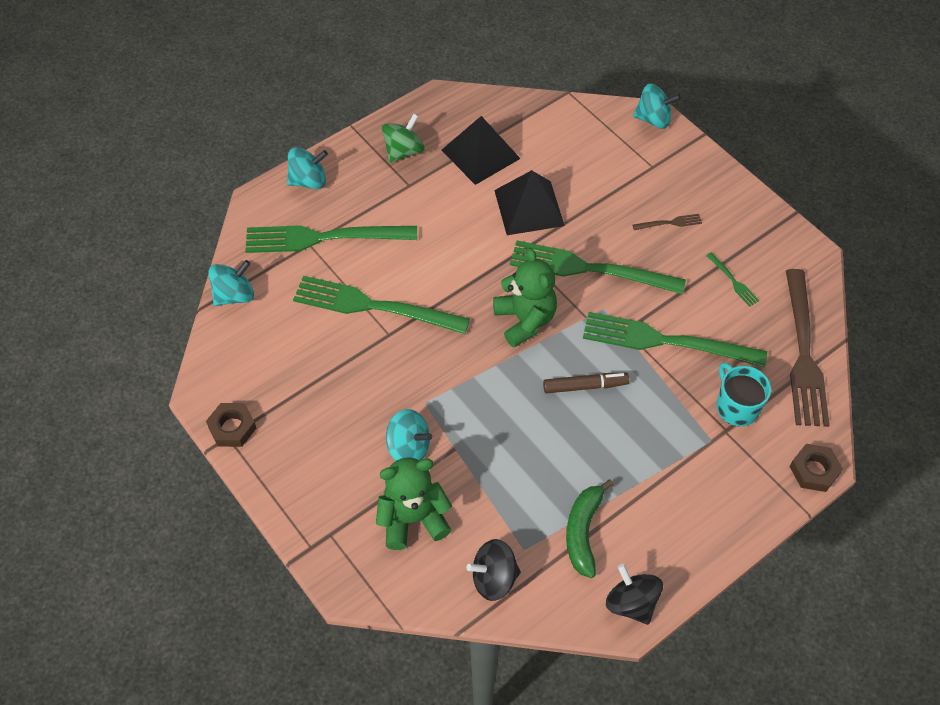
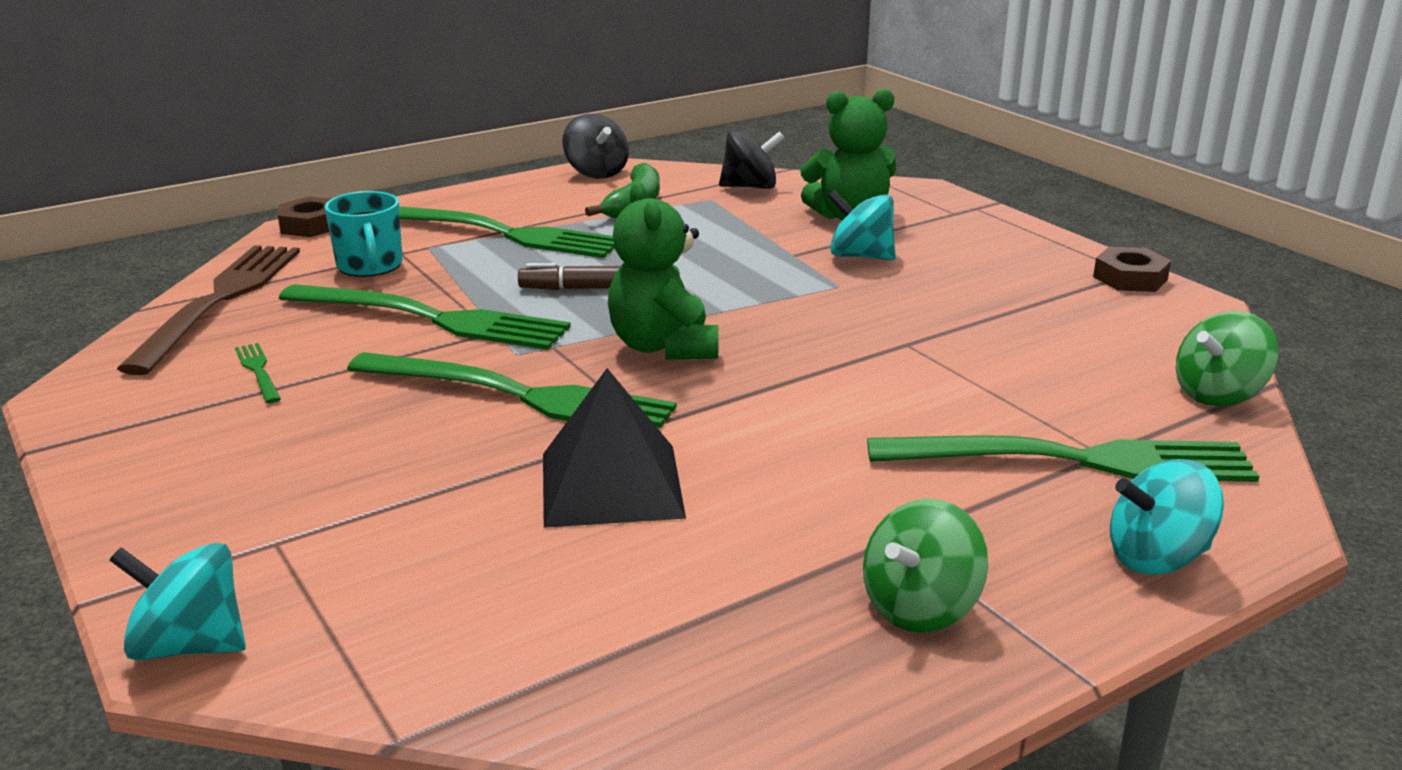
camera: 175 degrees left, 30 degrees down
turquoise spinning top [208,260,254,306] -> green spinning top [1176,311,1278,406]
green fork [293,276,470,334] -> green fork moved to [399,206,615,258]
black pyramid [442,116,521,185] -> none
brown fork [632,214,702,230] -> none

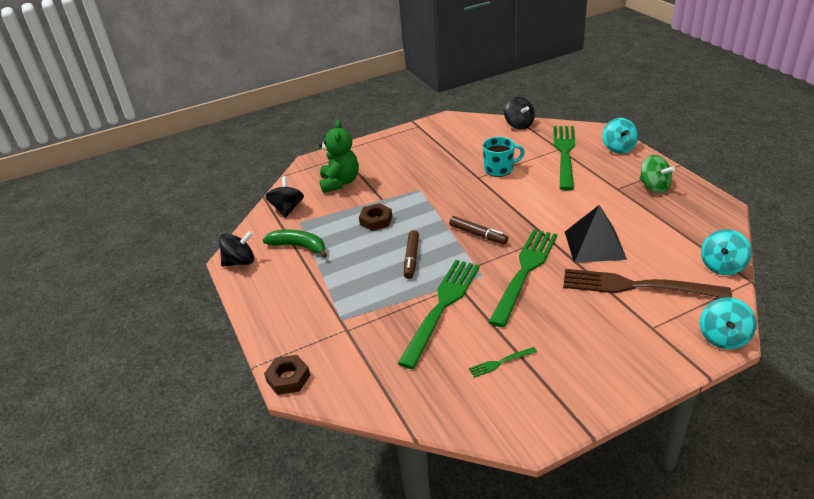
camera: 80 degrees left, 10 degrees up
brown fork [117,245,300,375] -> brown fork moved to [563,269,732,298]
turquoise mug [325,191,402,277] -> turquoise mug moved to [483,137,525,177]
green fork [399,206,615,258] -> none
green teddy bear [608,182,718,360] -> brown marker [449,216,508,244]
turquoise spinning top [828,190,896,261] -> turquoise spinning top moved to [701,229,752,275]
brown nut [1093,246,1171,292] -> brown nut moved to [359,203,392,231]
green spinning top [1176,311,1278,406] -> black spinning top [504,97,535,130]

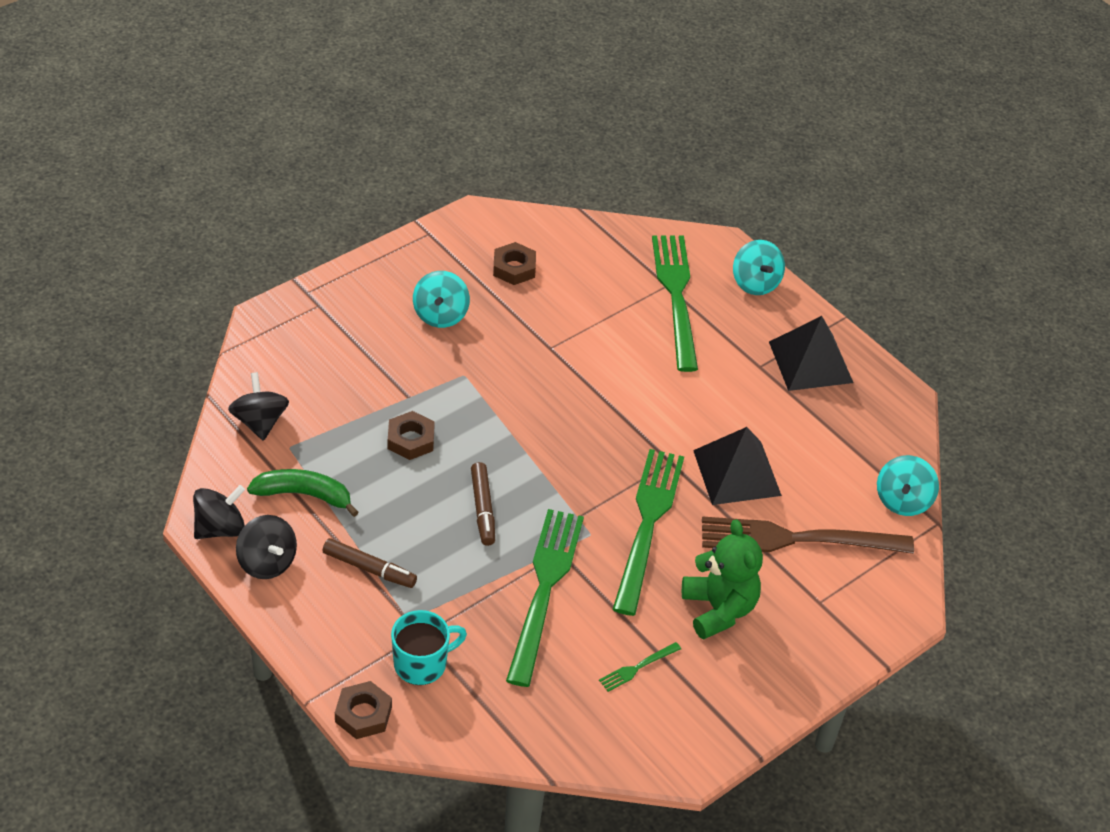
camera: 20 degrees left, 10 degrees up
green teddy bear [319,120,359,193] -> green teddy bear moved to [682,519,763,639]
brown marker [449,216,508,244] -> brown marker moved to [322,538,417,588]
turquoise mug [483,137,525,177] -> turquoise mug moved to [391,610,467,685]
black spinning top [504,97,535,130] -> black spinning top moved to [236,515,297,579]
green spinning top [640,155,675,193] -> black pyramid [769,316,853,391]
turquoise spinning top [700,297,757,349] -> turquoise spinning top moved to [413,271,470,328]
none -> brown nut [493,242,536,285]

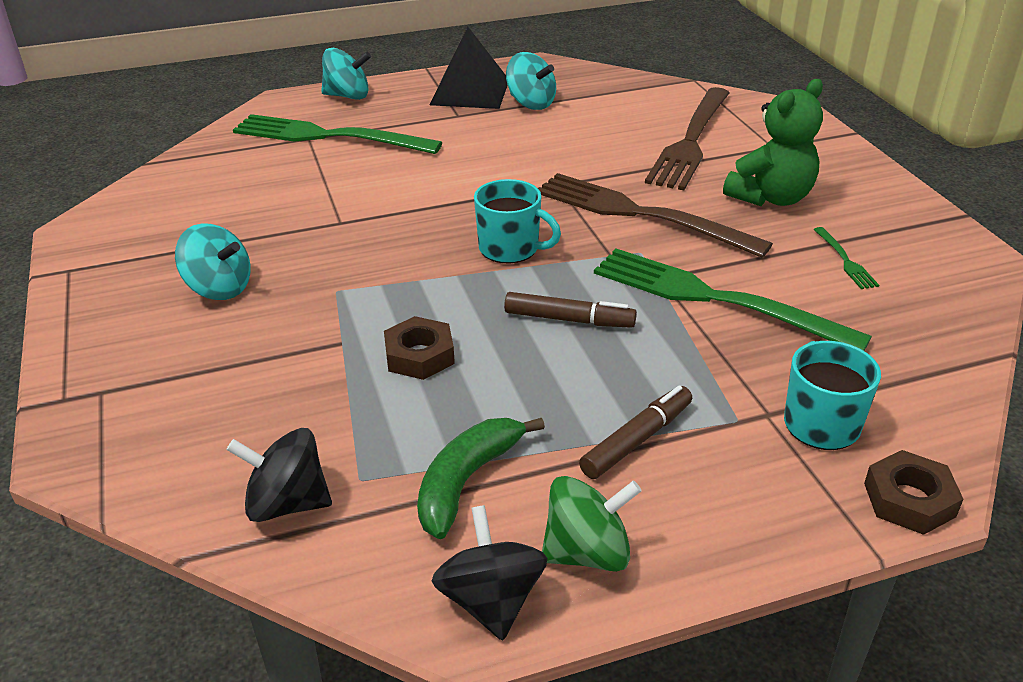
camera: 65 degrees left, 10 degrees down
black spinning top [236,515,297,579] -> green spinning top [542,476,642,572]
brown nut [493,242,536,285] -> none
green fork [612,449,684,616] -> brown fork [538,173,773,258]
green teddy bear [682,519,763,639] -> green teddy bear turned 135 degrees clockwise [723,79,823,206]
black pyramid [693,427,782,505] -> none
turquoise spinning top [877,455,939,516] -> turquoise spinning top moved to [506,52,556,110]
none -> turquoise mug [474,179,561,263]

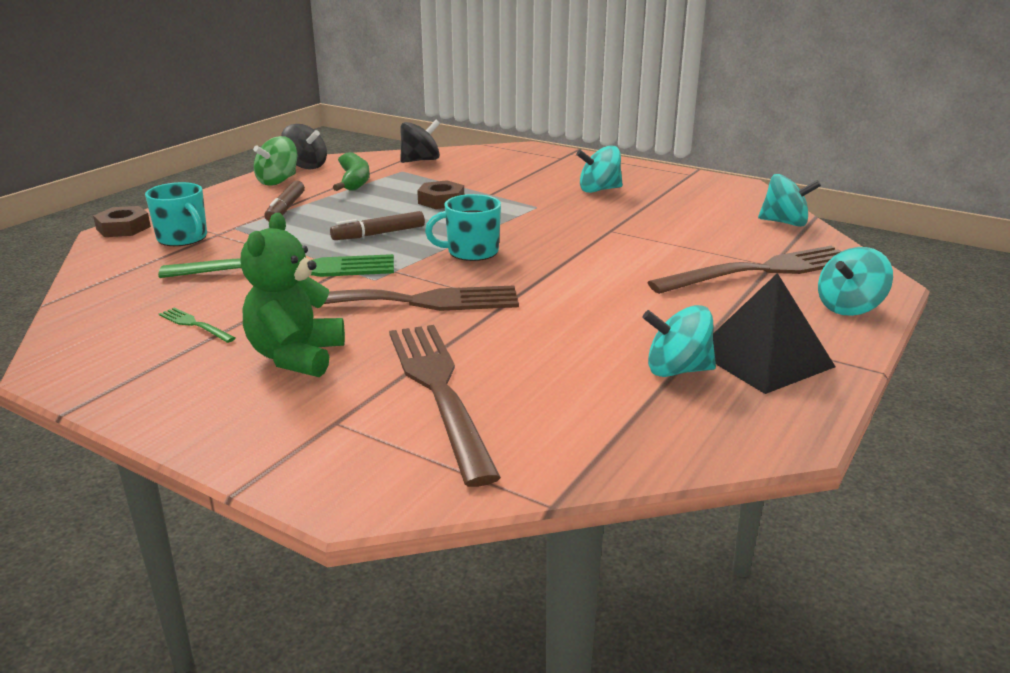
camera: 140 degrees right, 10 degrees down
green fork [233,114,442,154] -> brown fork [647,246,841,294]
none -> turquoise spinning top [758,174,821,227]

